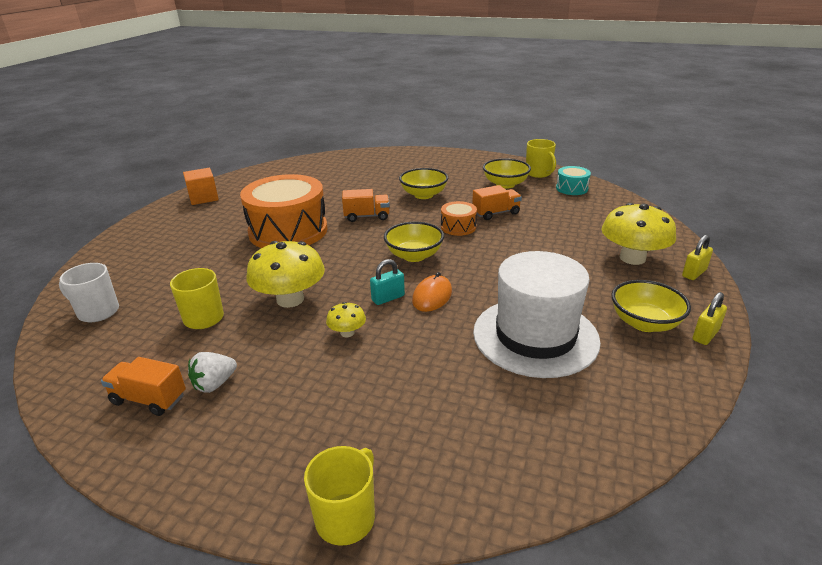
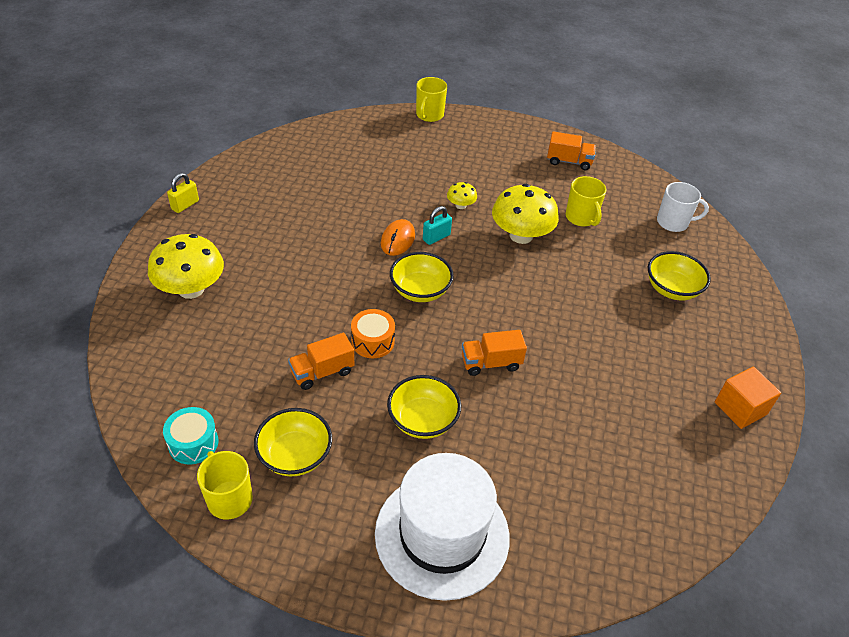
camera: 170 degrees right, 15 degrees up
white strawberry [188,352,237,393] -> none
orange drum [240,174,327,248] -> none
white hat [473,251,601,378] -> white hat moved to [375,453,510,601]
yellow bowl [611,280,691,332] -> yellow bowl moved to [648,251,711,300]
yellow padlock [682,235,713,280] -> none

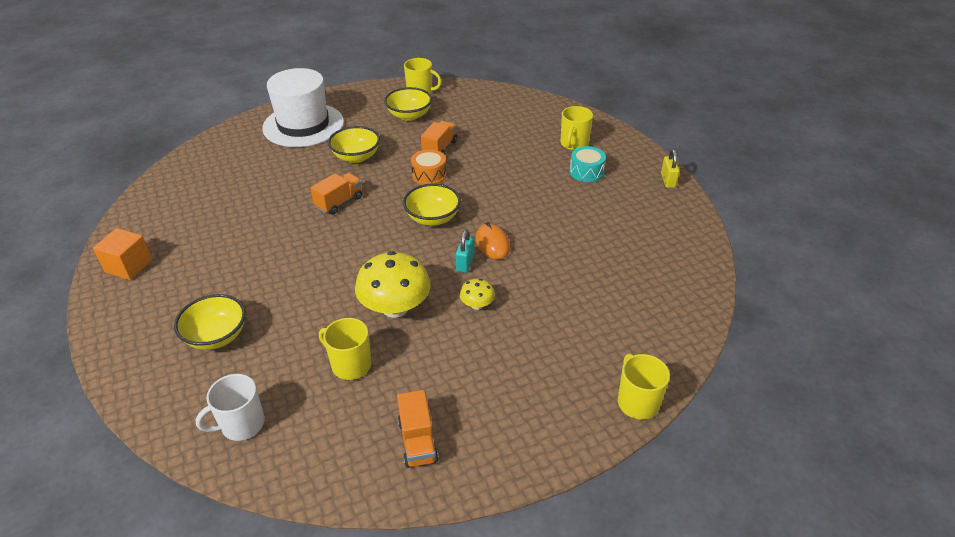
camera: 145 degrees right, 5 degrees down
yellow mushroom [148,234,224,299] -> yellow mug [561,106,593,150]
turquoise drum [163,407,218,465] -> turquoise drum moved to [570,146,606,182]
orange truck [547,131,596,170] -> orange truck turned 75 degrees counterclockwise [397,390,439,468]

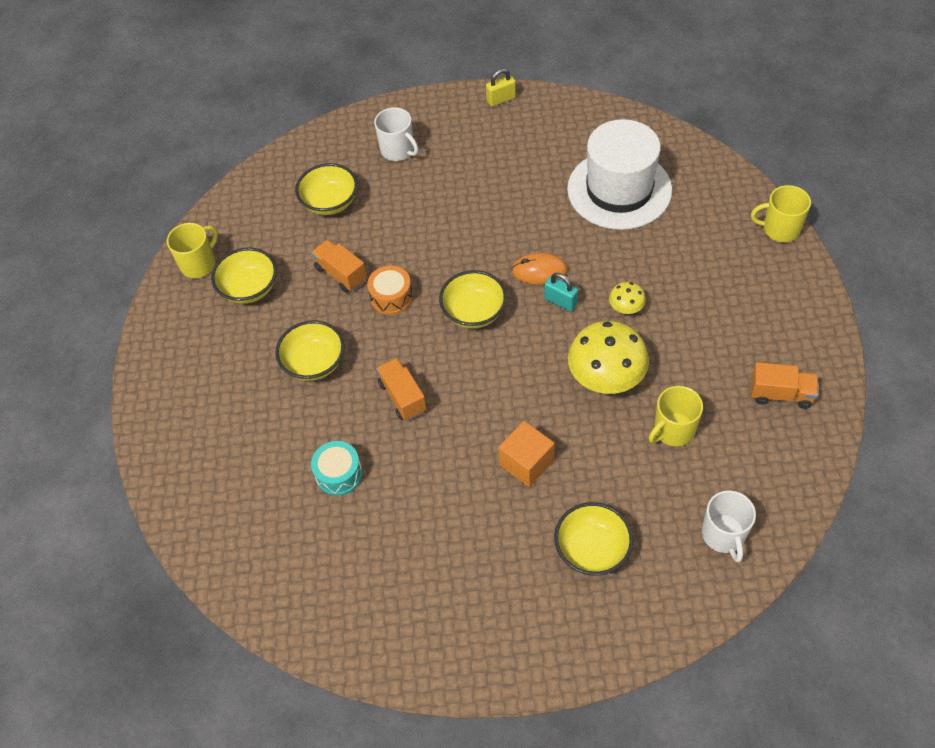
camera: 65 degrees left, 15 degrees up
orange cube [93,228,153,280] -> orange cube moved to [498,421,554,487]
white hat [262,68,344,147] -> white hat moved to [567,119,672,230]
yellow mug [561,106,593,150] -> white mug [374,107,419,161]
turquoise drum [570,146,606,182] -> turquoise drum moved to [311,441,363,496]
yellow padlock [661,149,680,188] -> yellow padlock turned 45 degrees counterclockwise [486,69,516,107]
none -> yellow bowl [295,163,358,215]

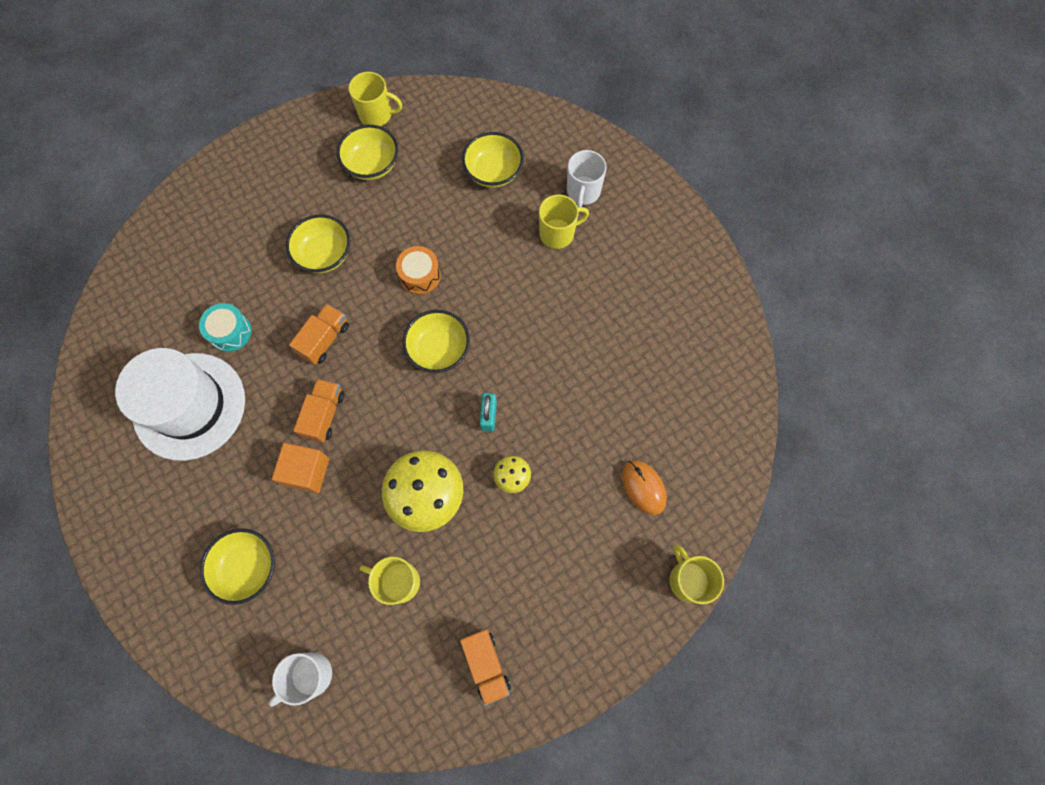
camera: 55 degrees right, 15 degrees up
orange truck [311,240,367,293] -> orange truck moved to [294,379,345,443]
yellow padlock [486,69,516,107] -> none
orange mouse [512,253,568,285] -> orange mouse moved to [622,460,667,515]
white hat [567,119,672,230] -> white hat moved to [115,348,245,461]
none -> yellow mug [539,195,589,249]

